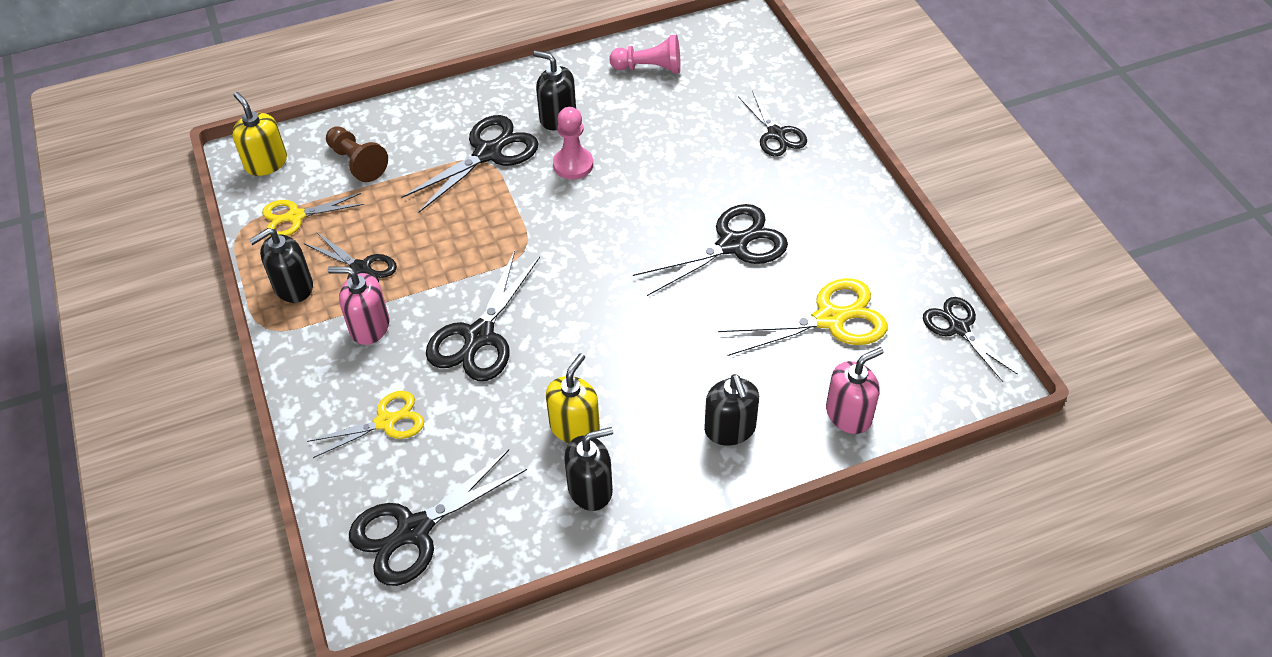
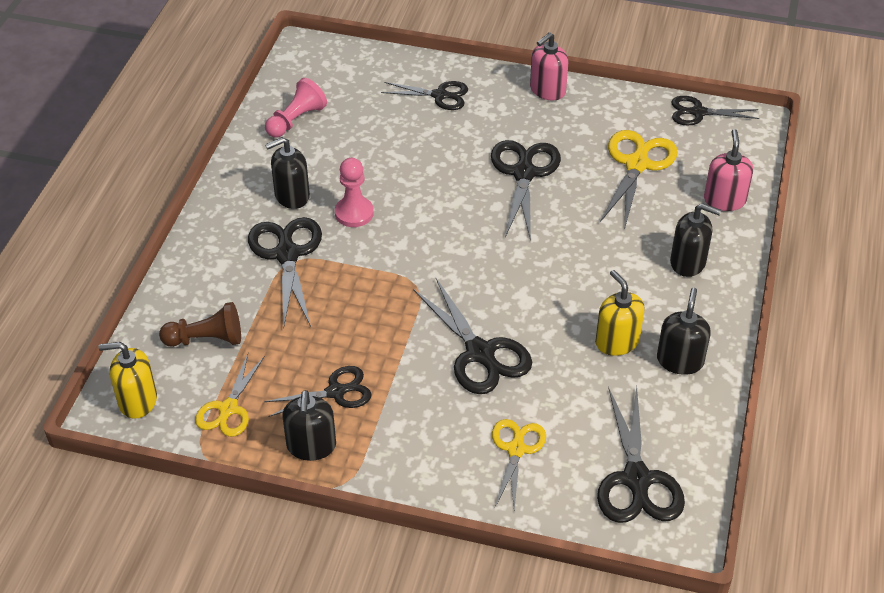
camera: 55 degrees left, 5 degrees down
pink soap dispenser [328,267,389,345] -> pink soap dispenser moved to [530,32,569,101]

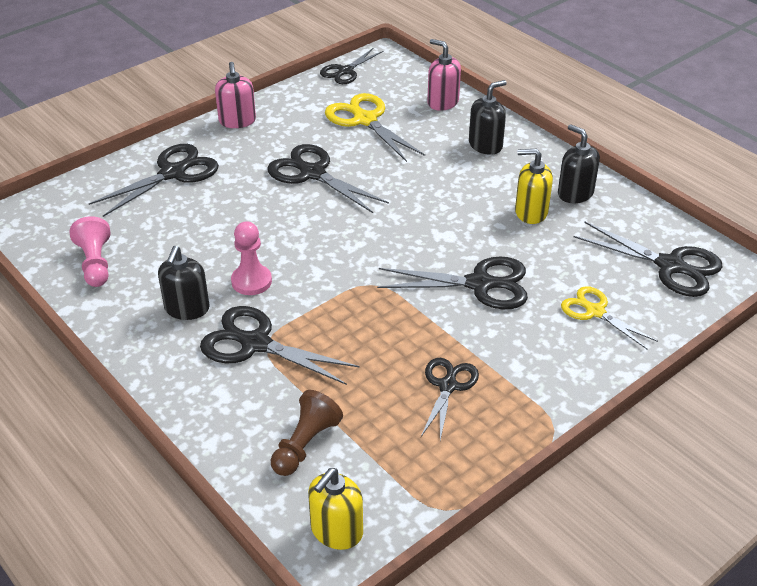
camera: 55 degrees left, 5 degrees down
yellow scissors [195,354,265,437] -> none
black soap dispenser [282,390,336,461] -> none
black scissors [381,81,468,110] -> black scissors [89,144,219,217], size x1.54

